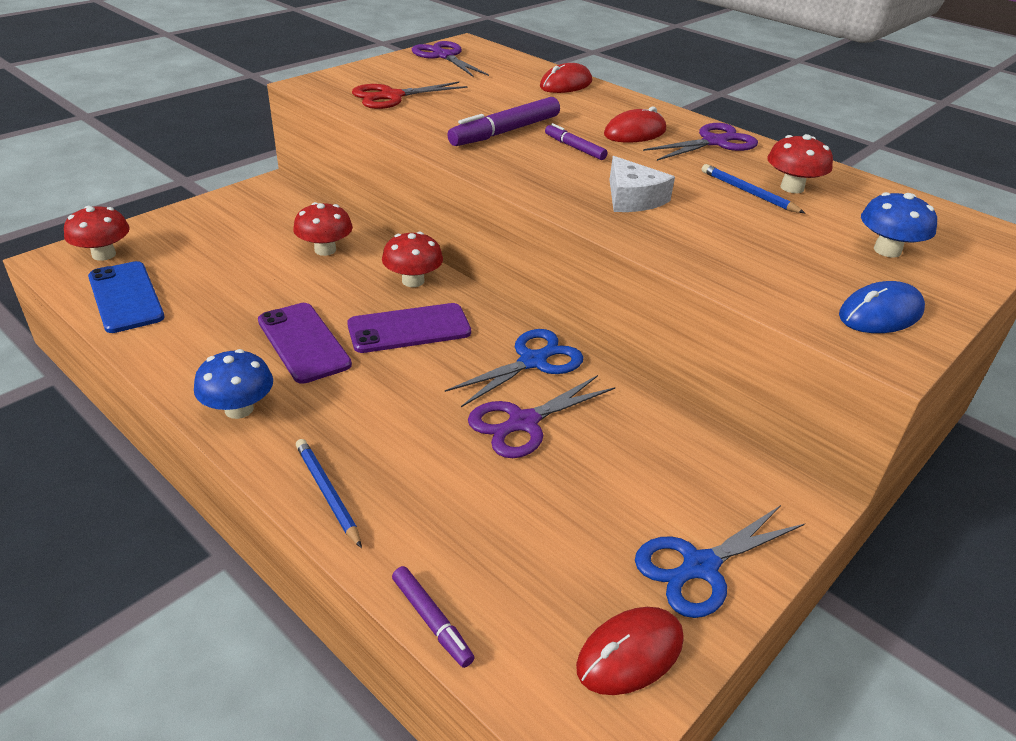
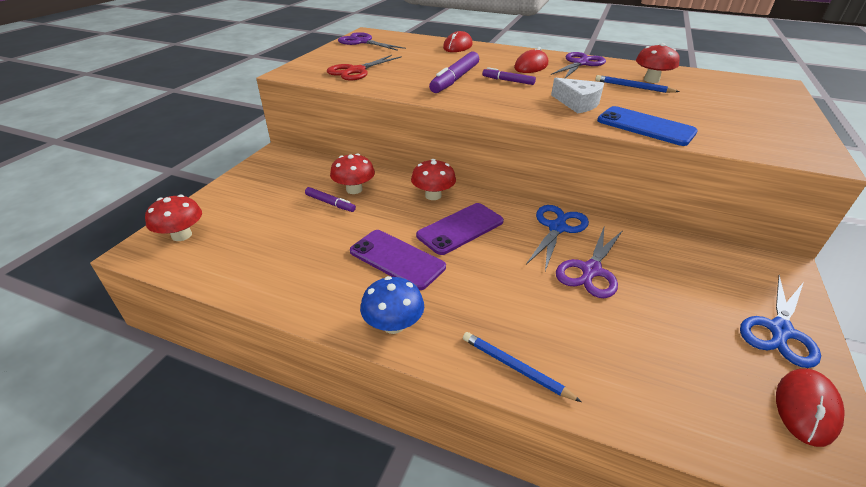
camera: 20 degrees left, 0 degrees up
blue phone [88,261,165,333] -> blue phone moved to [597,106,698,146]
purple marker [392,566,474,668] -> purple marker moved to [305,187,356,212]
blue mouse [839,281,925,333] -> none
blue mushroom [861,192,937,258] -> none

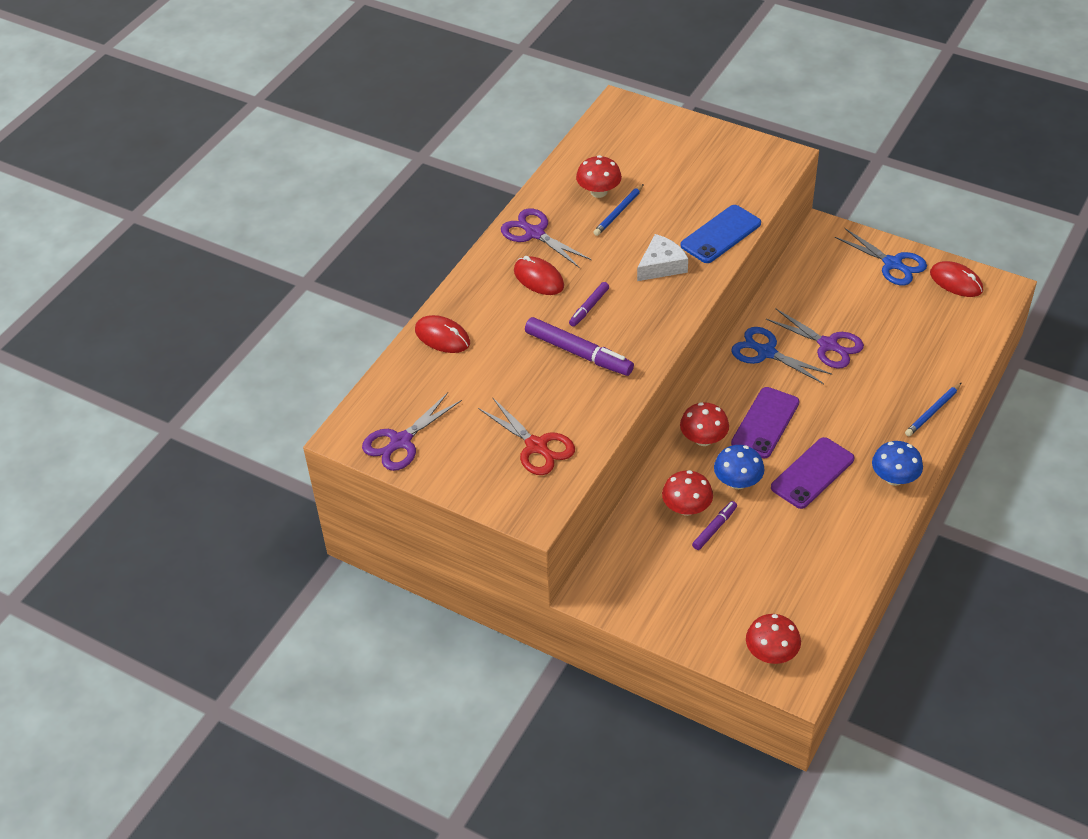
camera: 80 degrees left, 10 degrees up
purple phone [416,203,504,255] -> purple phone turned 60 degrees clockwise [731,387,799,458]
none -> blue mushroom [714,445,765,489]

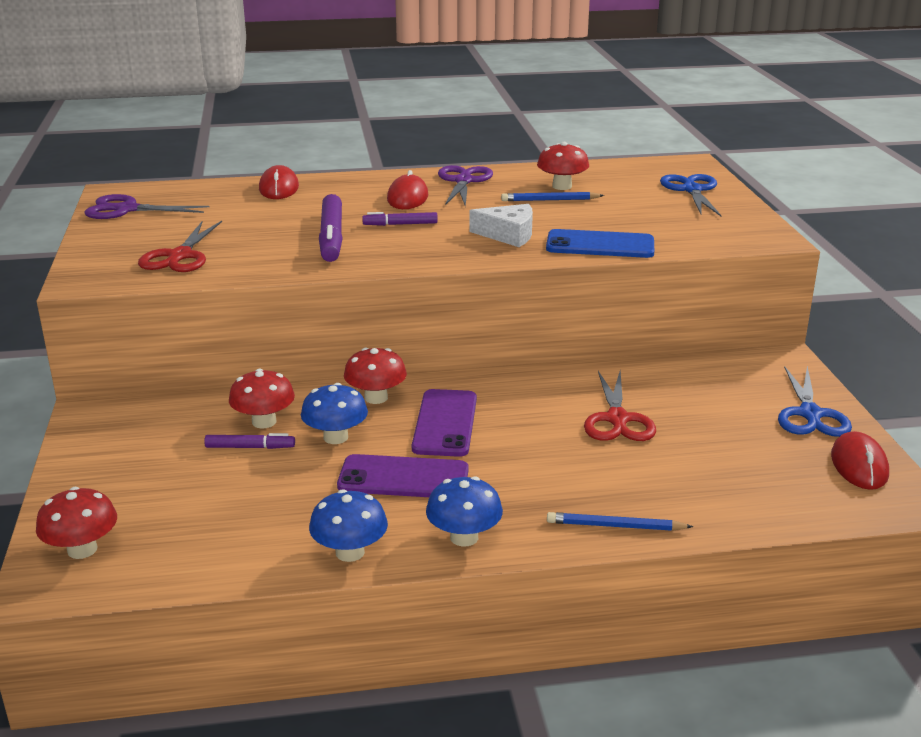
camera: 50 degrees right, 20 degrees down
blue scissors [731,327,832,384] -> blue scissors moved to [660,174,722,217]
purple phone [731,387,799,458] -> purple phone turned 75 degrees counterclockwise [412,389,477,457]
purple scissors [766,308,864,369] -> red scissors [584,370,656,441]
none -> blue mushroom [309,489,388,562]

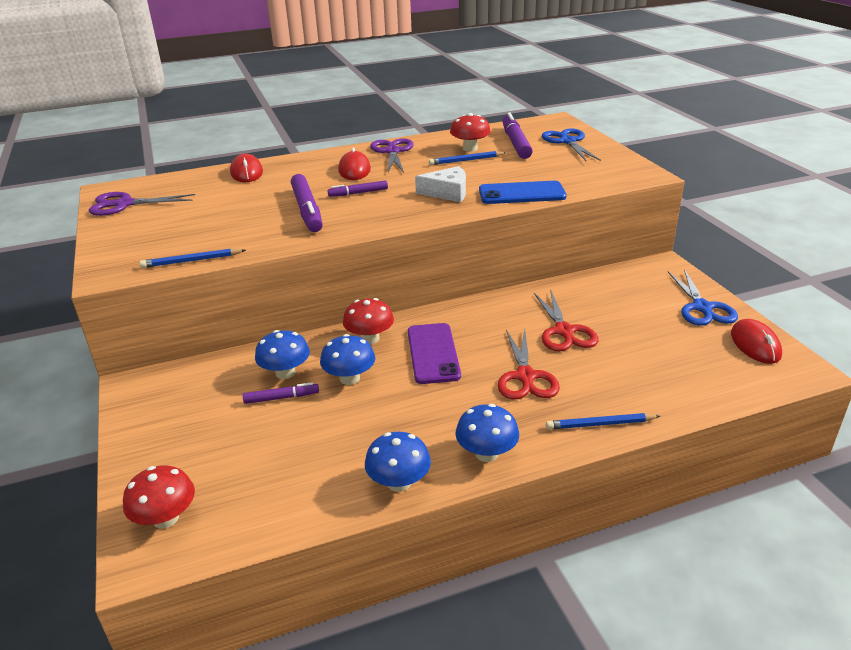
camera: 10 degrees left, 5 degrees up
red scissors [138,221,222,272] -> red scissors moved to [498,329,560,400]
red mushroom [229,369,295,428] -> blue mushroom [255,330,310,379]
purple phone [337,454,469,497] -> none
none -> blue pencil [139,248,246,268]
none -> purple marker [502,112,533,159]

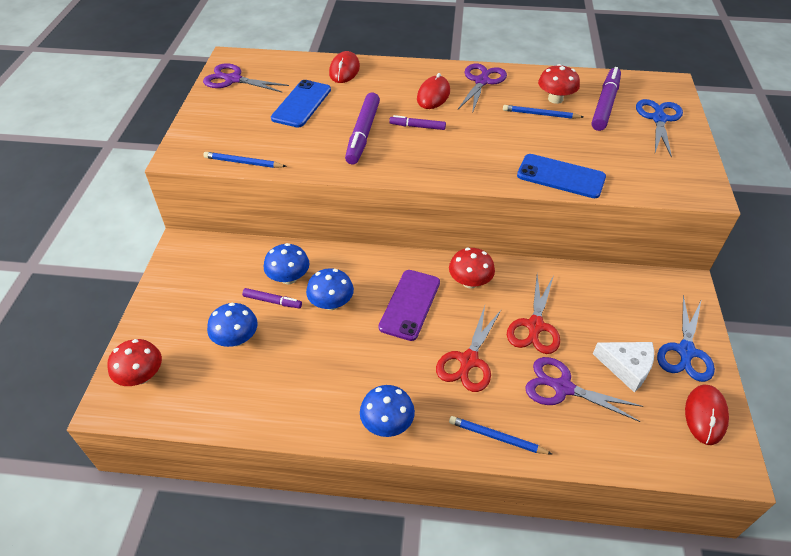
camera: 25 degrees right, 15 degrees up
red mushroom [343,298,394,344] -> red mushroom moved to [449,248,495,289]
blue mushroom [365,432,431,492] -> blue mushroom moved to [207,303,258,347]
white cheese [415,166,466,202] -> white cheese moved to [593,342,654,392]
none -> blue phone [271,80,331,128]
none -> purple scissors [525,357,643,422]

